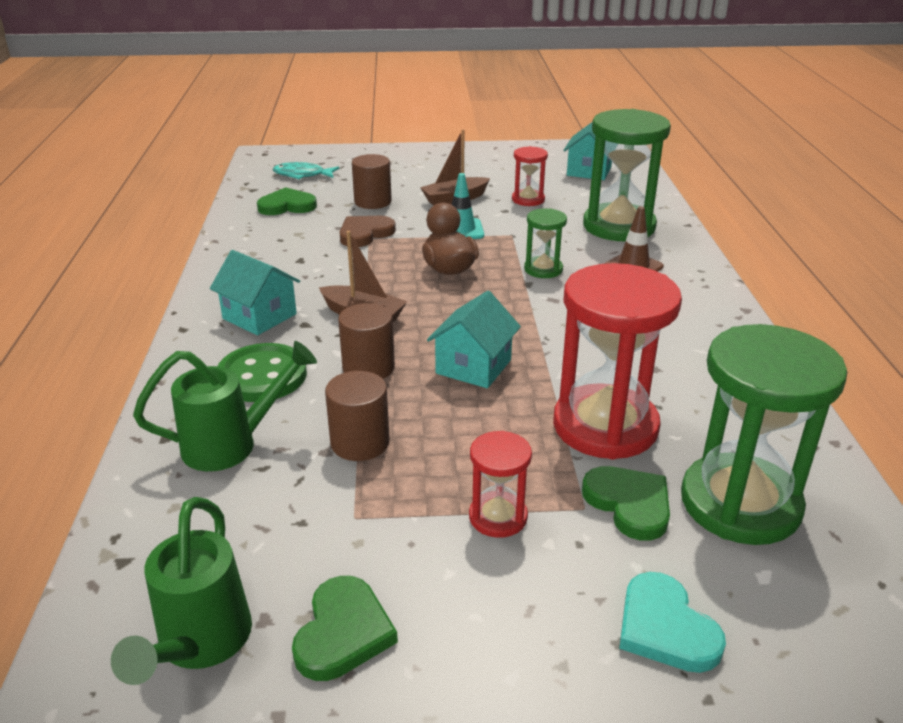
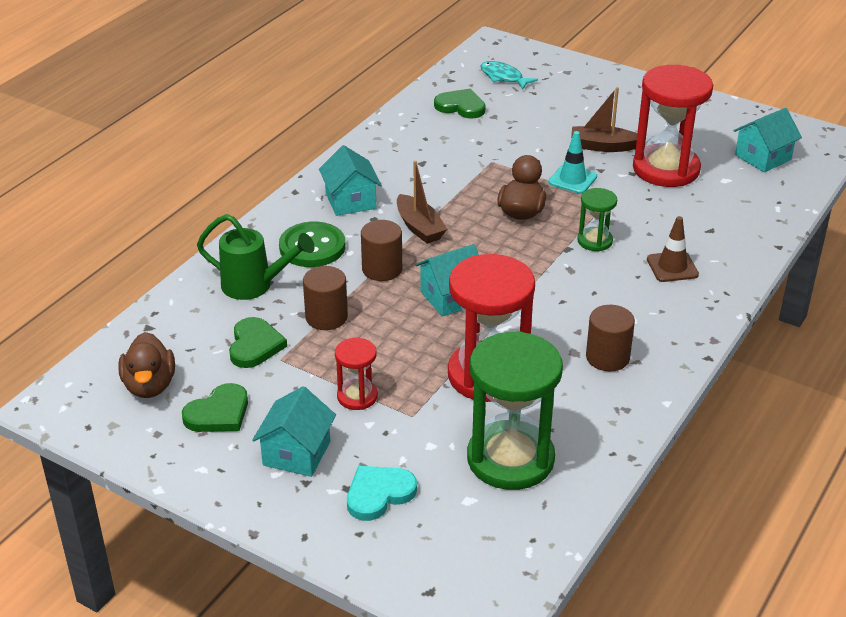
camera: 35 degrees right, 5 degrees up
green watering can [111,497,252,685] -> brown duck [118,332,175,398]
brown heart [340,216,396,247] -> none
brown cylinder [352,154,392,209] -> brown cylinder moved to [586,305,635,371]
red hourglass [512,146,548,206] -> red hourglass [633,65,713,187], size x2.04
green heart [582,466,670,541] -> green heart moved to [229,317,287,368]
green hourglass [583,109,671,241] -> none
turquoise heart [619,572,726,673] -> turquoise heart turned 45 degrees clockwise [347,466,417,521]
none -> turquoise house [252,386,336,477]

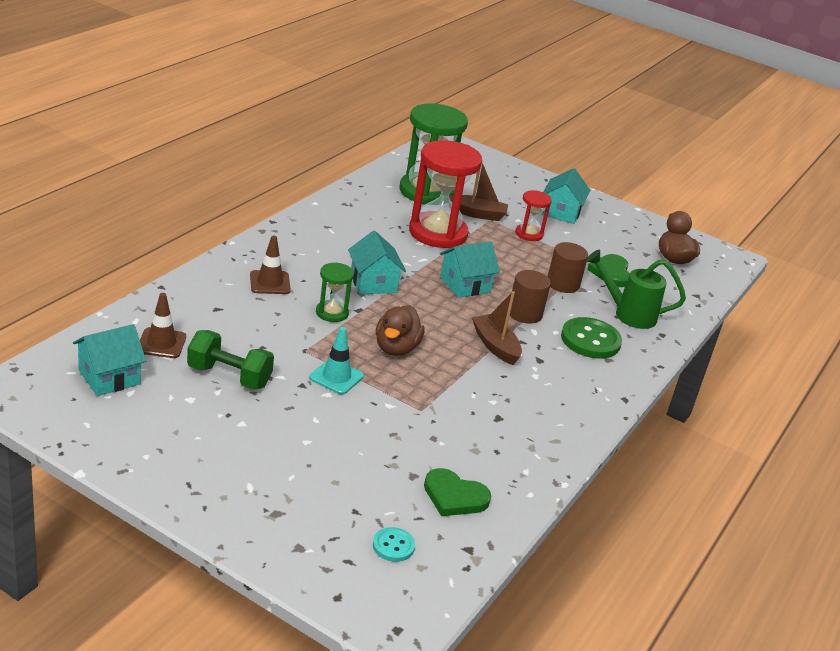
camera: 175 degrees right, 5 degrees down
green heart [182,383,248,432] -> none
turquoise house [319,145,381,216] -> turquoise house moved to [348,231,406,294]
turquoise heart [347,466,417,521] -> none
turquoise fish [480,61,538,90] -> turquoise button [373,527,415,562]
brown boat [571,87,637,152] -> brown boat moved to [449,163,508,221]
brown cylinder [586,305,635,371] -> none
red hourglass [633,65,713,187] -> green dumbbell [187,330,274,390]
none -> brown traffic cone [140,293,186,358]

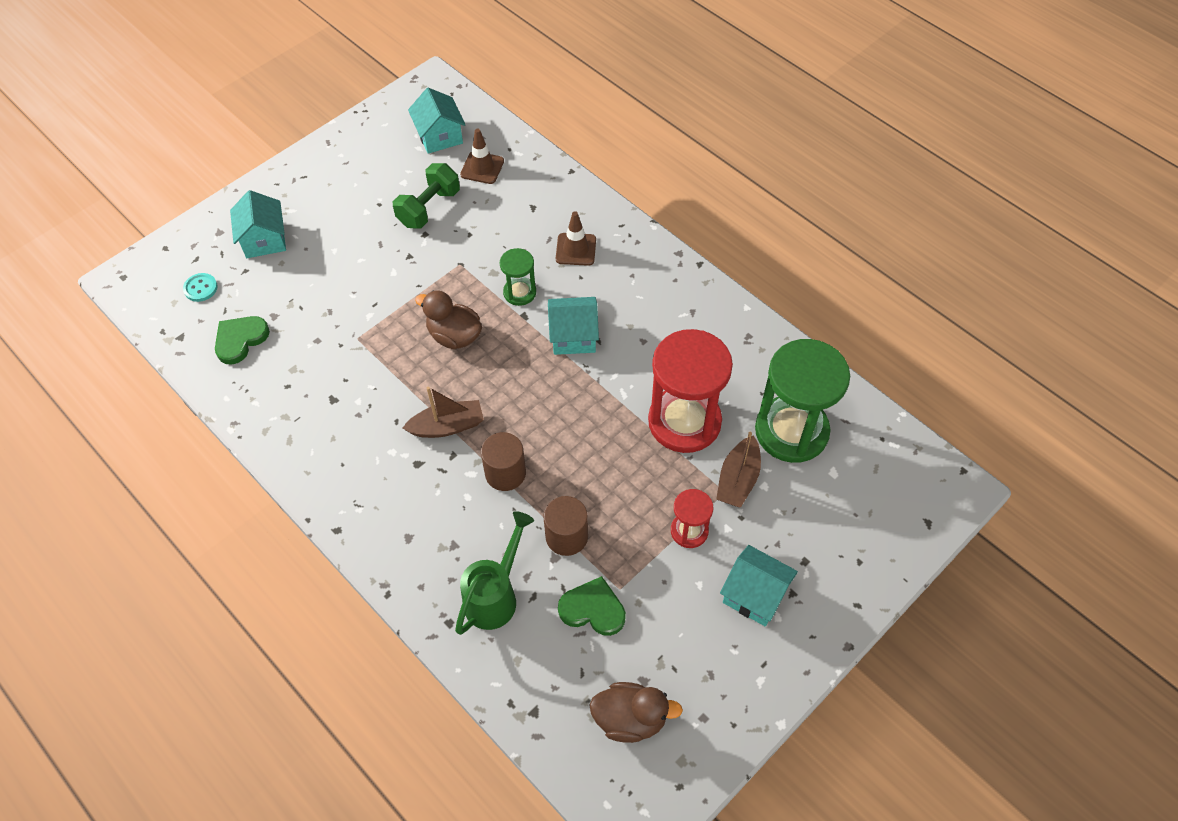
camera: 110 degrees right, 25 degrees up
turquoise traffic cone [309,327,364,394] -> none
turquoise house [440,242,500,298] -> turquoise house moved to [230,190,286,258]
green button [561,317,622,359] -> none

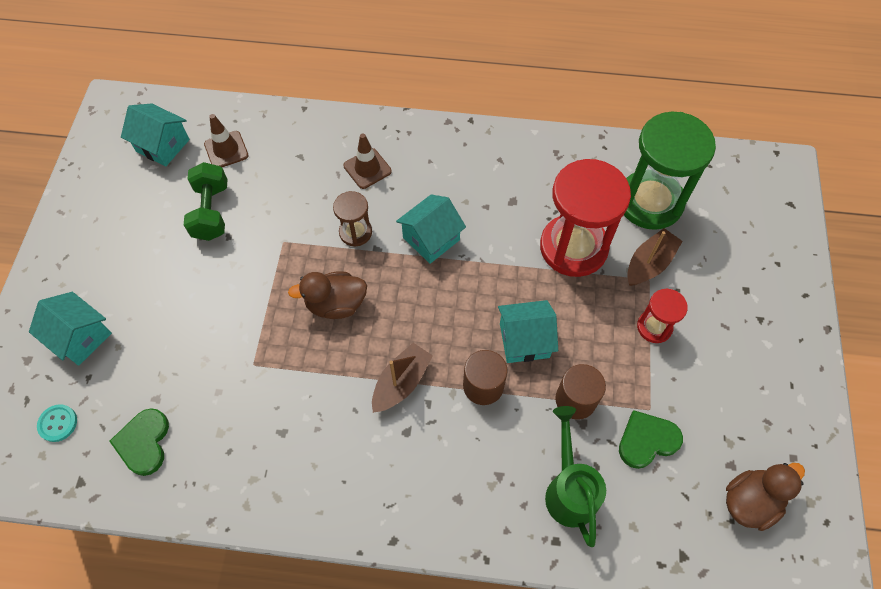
camera: 40 degrees left, 5 degrees up
green hourglass [500,248,536,306] -> brown hourglass [333,191,372,247]
brown boat [716,432,761,508] -> brown boat turned 120 degrees counterclockwise [627,228,683,286]
turquoise house [720,545,798,626] -> turquoise house moved to [498,300,558,363]

